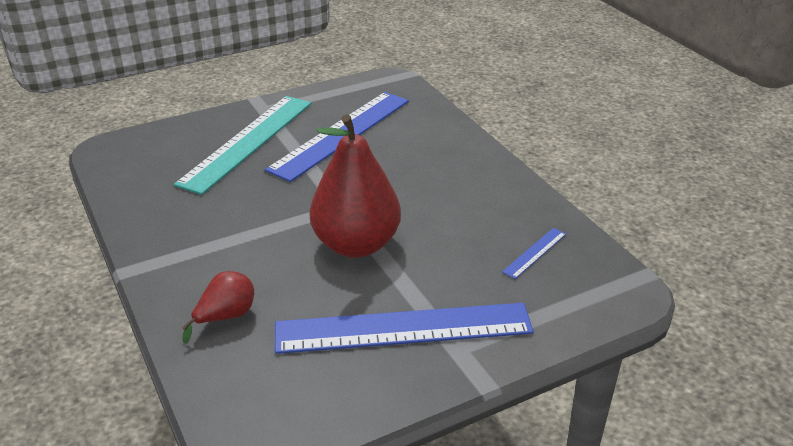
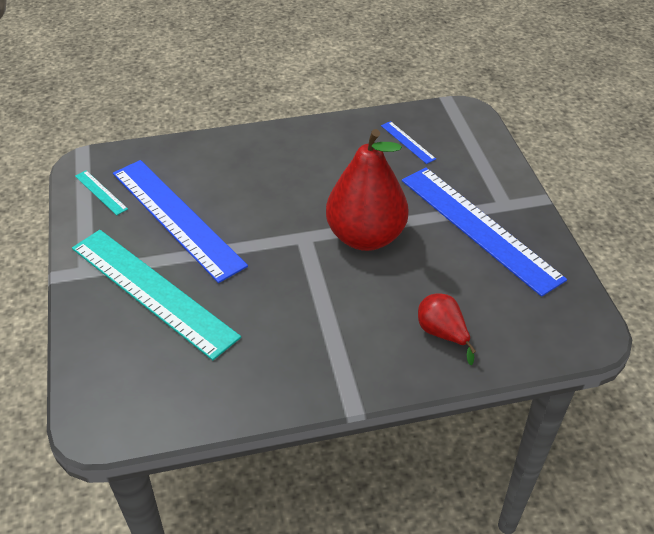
camera: 75 degrees left, 10 degrees up
blue ruler [275,303,534,354] -> blue ruler turned 45 degrees counterclockwise [402,167,567,297]
none -> turquoise ruler [75,170,128,215]

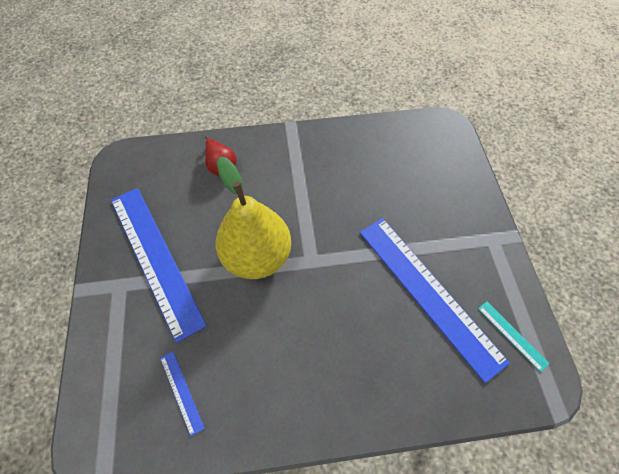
camera: 175 degrees left, 15 degrees up
turquoise ruler [72,230,241,360] -> none
red pear [326,129,409,251] -> yellow pear [216,157,291,279]

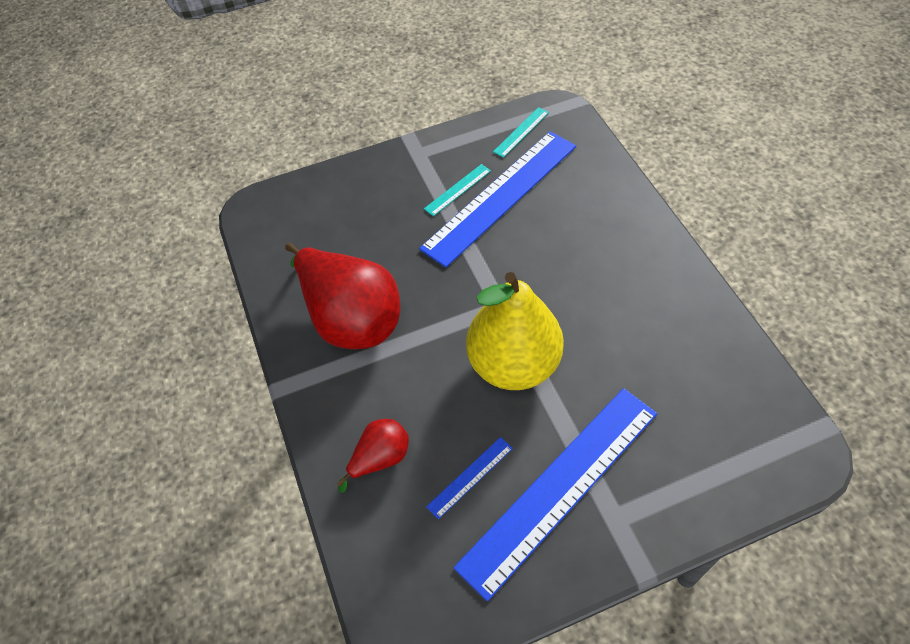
camera: 100 degrees left, 5 degrees down
blue ruler [160,351,205,436] -> blue ruler moved to [426,437,513,520]
none -> red pear [285,243,401,349]
none -> turquoise ruler [424,164,491,216]

